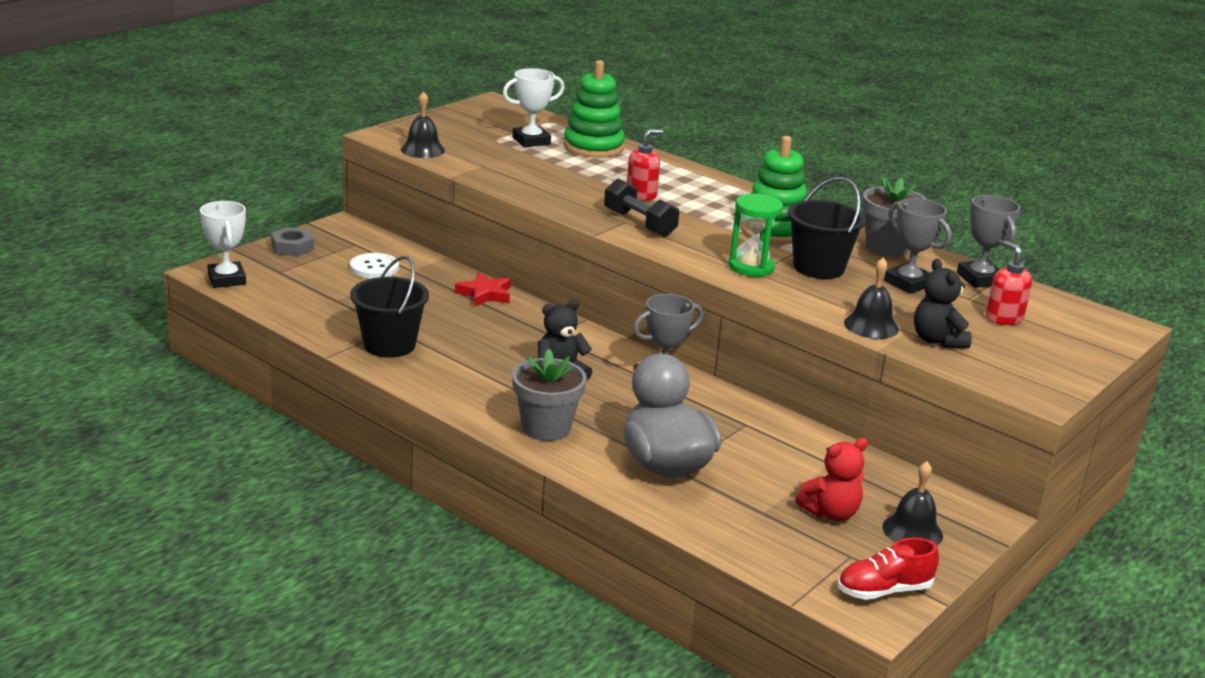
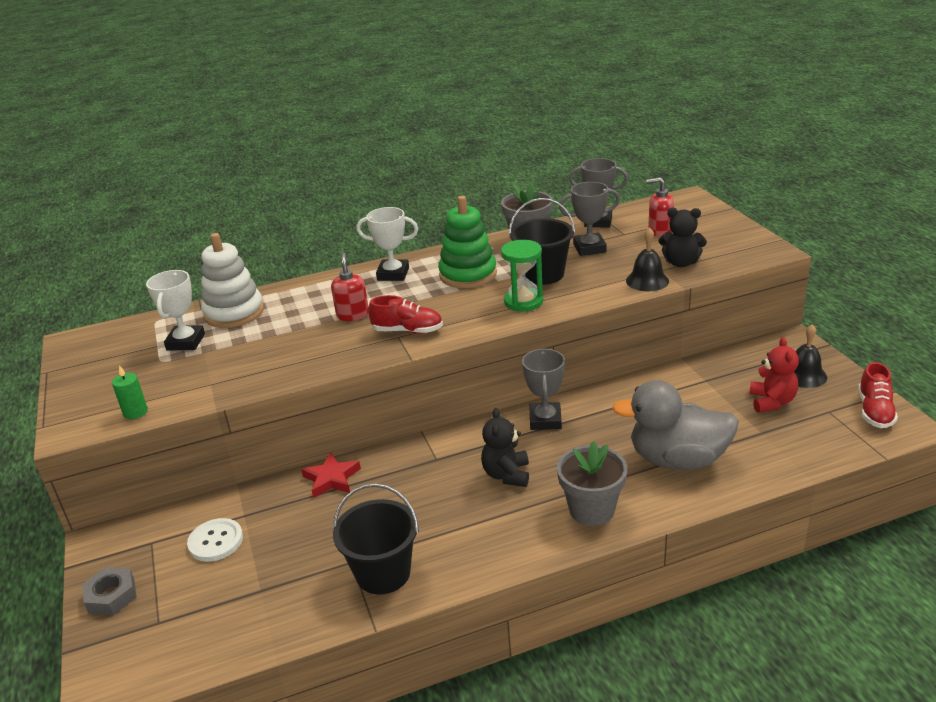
camera: 55 degrees left, 5 degrees up
white trophy [200,201,246,288] -> white trophy moved to [356,207,418,281]
black bell [401,91,445,158] -> green candle [112,365,148,419]
green stacking toy [564,60,625,158] -> white stacking toy [201,233,264,328]
black dumbbell [604,179,679,237] -> red shoe [368,295,443,334]

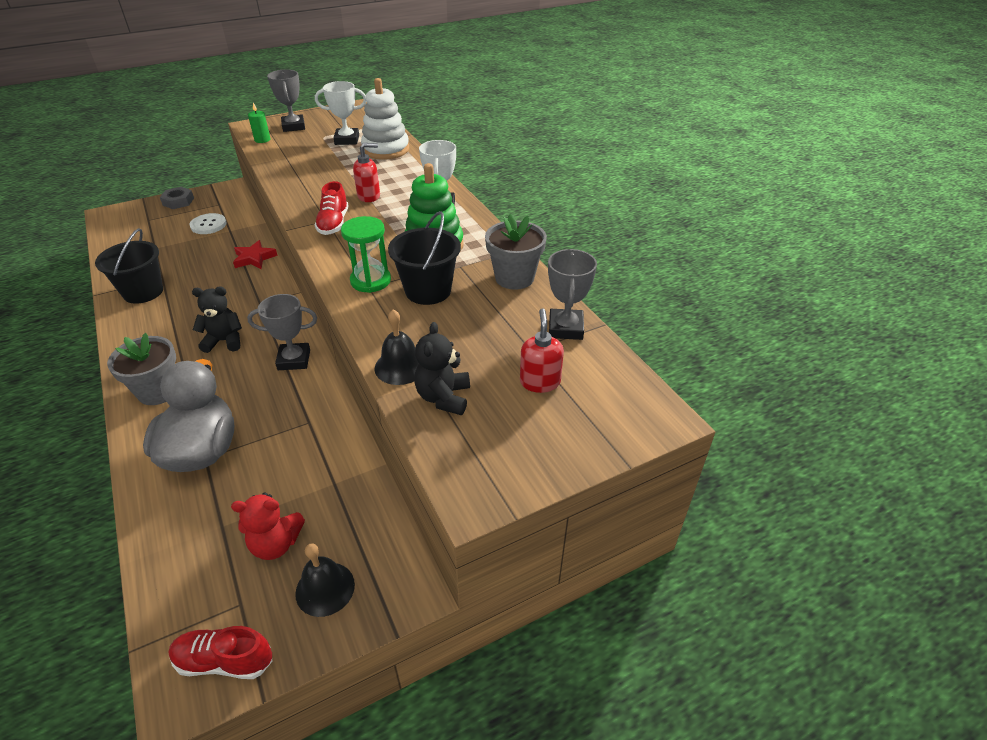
camera: 80 degrees right, 10 degrees up
grey trophy [559,182,620,256] -> grey trophy moved to [267,70,305,132]

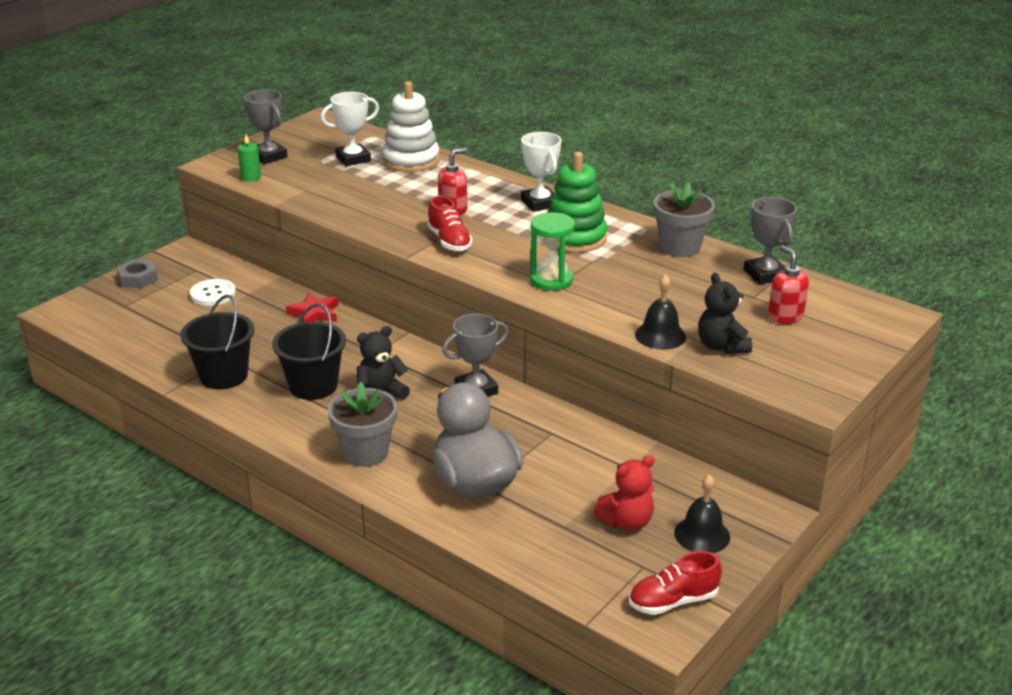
camera: 25 degrees left, 10 degrees down
black bucket [388,211,461,305] -> black bucket moved to [272,303,346,400]

